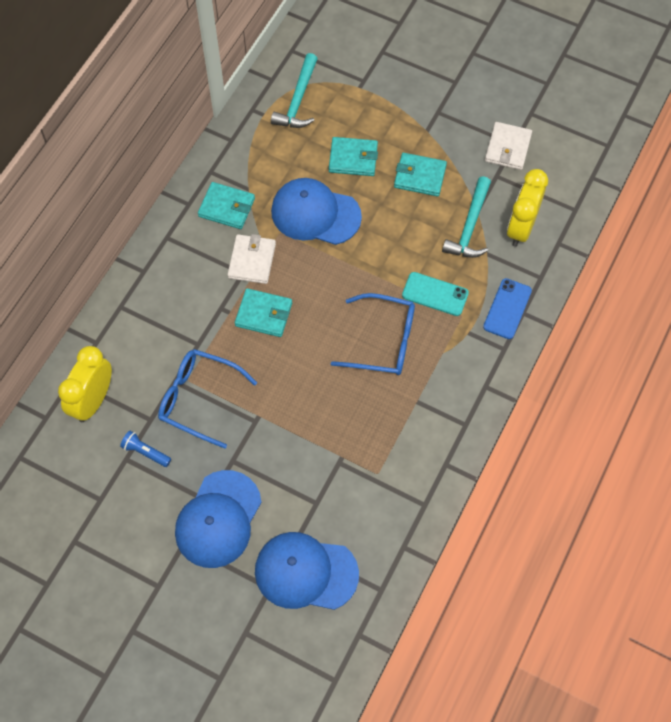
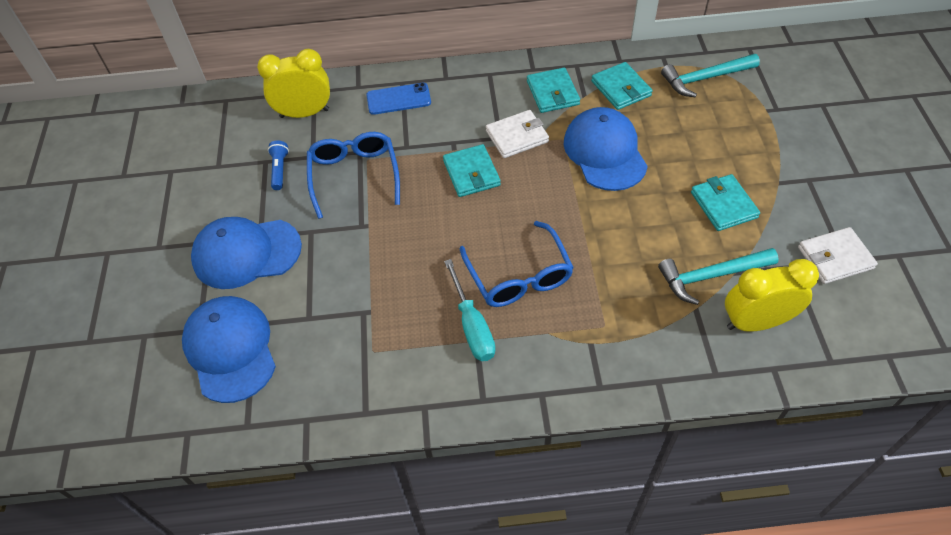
camera: 60 degrees right, 10 degrees down
turquoise wallet [329,137,378,176] -> turquoise wallet moved to [591,62,653,110]
turquoise phone [402,272,469,316] -> none
blue phone [483,278,532,339] -> blue phone moved to [367,83,431,115]
none -> turquoise screwdriver [444,259,495,361]

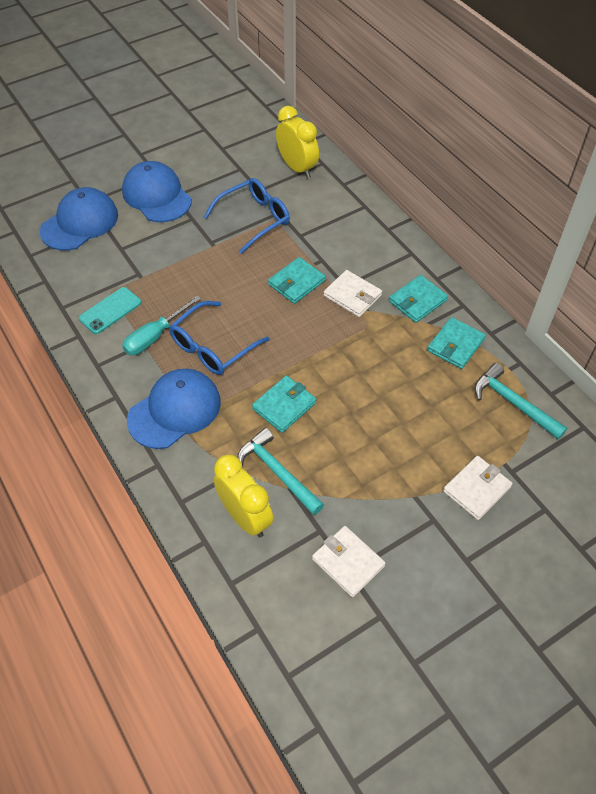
camera: 60 degrees right, 0 degrees up
blue flashlight [268,141,289,190] -> none
blue phone [367,83,431,115] -> none
blue cap [564,107,648,191] -> blue cap moved to [127,369,221,449]
turquoise wallet [691,174,760,231] -> turquoise wallet moved to [252,376,316,433]
none -> turquoise phone [79,287,141,334]
none -> white wallet [443,456,513,520]

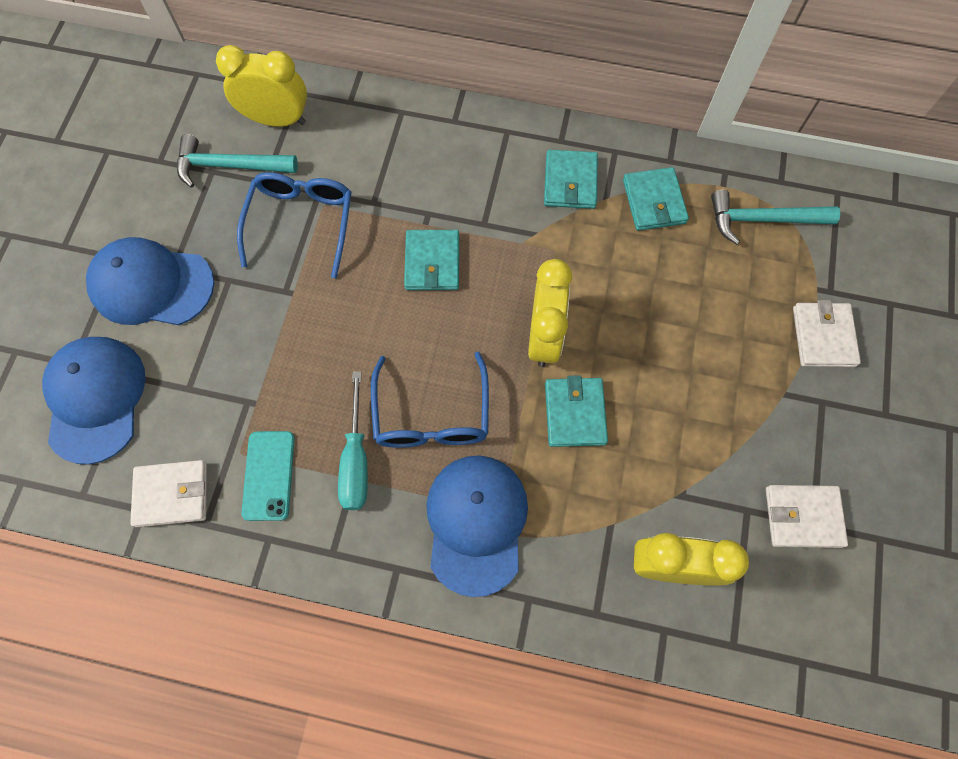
camera: 45 degrees left, 15 degrees up
turquoise hammer [237,427,324,515] -> turquoise hammer moved to [177,134,298,188]
white wallet [324,270,382,317] -> white wallet moved to [130,460,207,527]
none -> yellow clock [528,259,572,367]

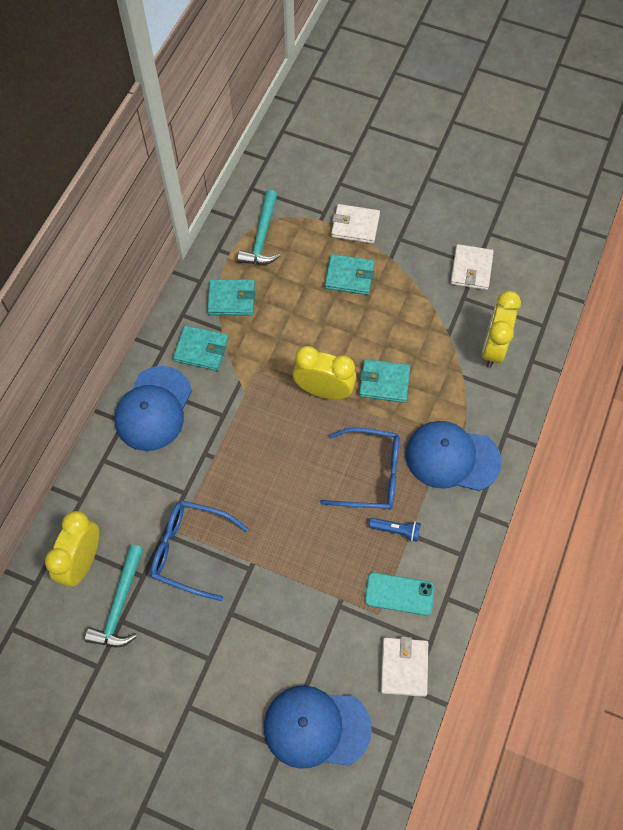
camera: 80 degrees left, 5 degrees down
blue cap [86,237,214,325] -> blue cap moved to [115,366,192,451]
turquoise screwdriver [338,372,368,510] -> blue flashlight [369,518,421,542]
turquoise wallet [404,230,459,290] -> turquoise wallet moved to [325,254,374,295]

